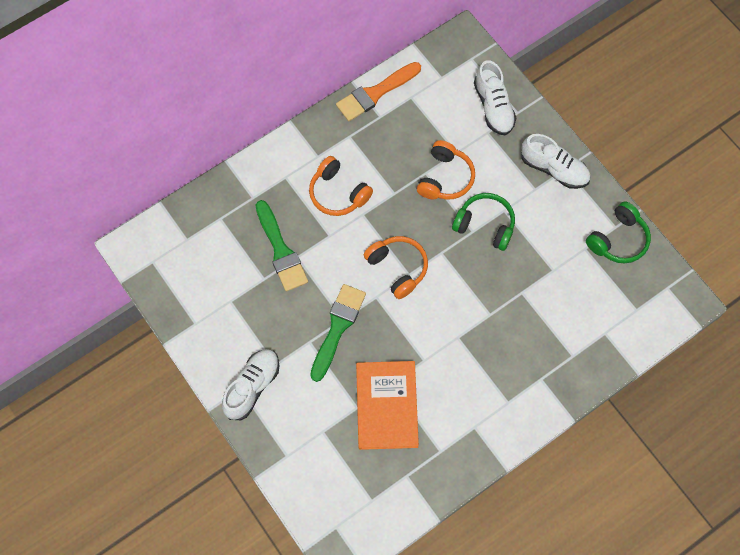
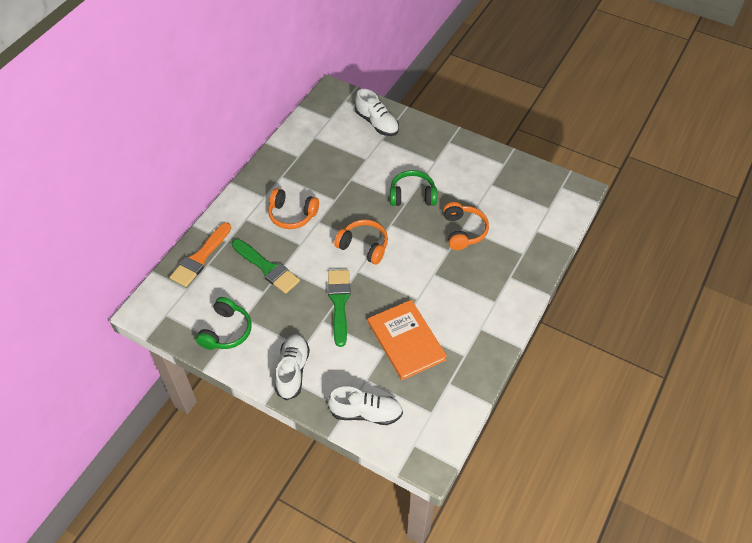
camera: 25 degrees left, 15 degrees down
orange brush [336,62,421,121] -> orange brush moved to [170,223,231,287]
orange headphones [417,140,475,200] -> orange headphones moved to [443,202,489,250]
white shoe [521,134,591,189] -> white shoe moved to [328,386,403,425]
green headphones [586,201,651,264] -> green headphones moved to [196,297,252,350]

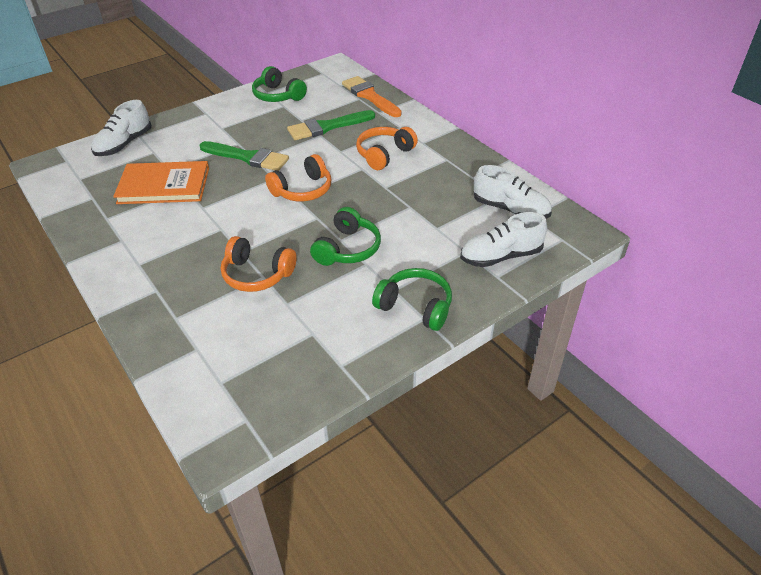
camera: 115 degrees right, 10 degrees down
white shoe [275,334,310,401] -> white shoe moved to [474,165,552,219]
none -> green headphones [372,268,452,331]

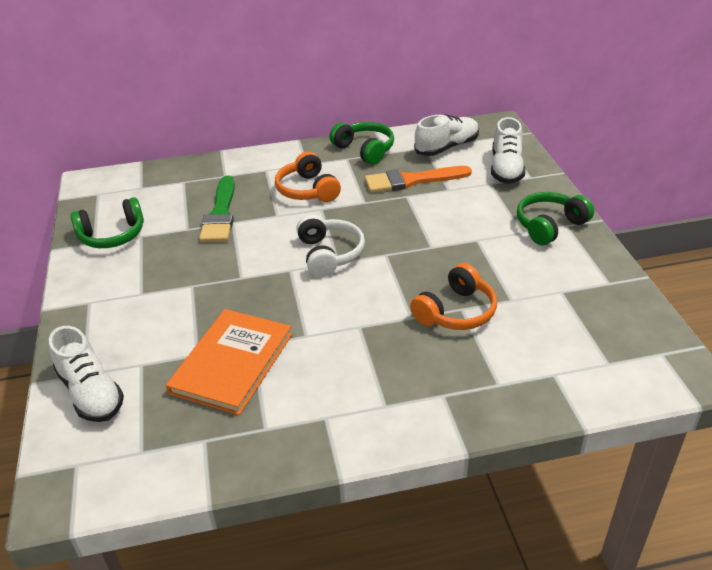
camera: 65 degrees left, 5 degrees down
green brush [200,141,289,171] -> none
orange headphones [265,154,331,201] -> white headphones [296,214,365,277]
green headphones [310,207,381,266] -> green headphones moved to [329,122,394,165]
orange brush [342,76,402,117] -> orange brush moved to [365,166,472,193]

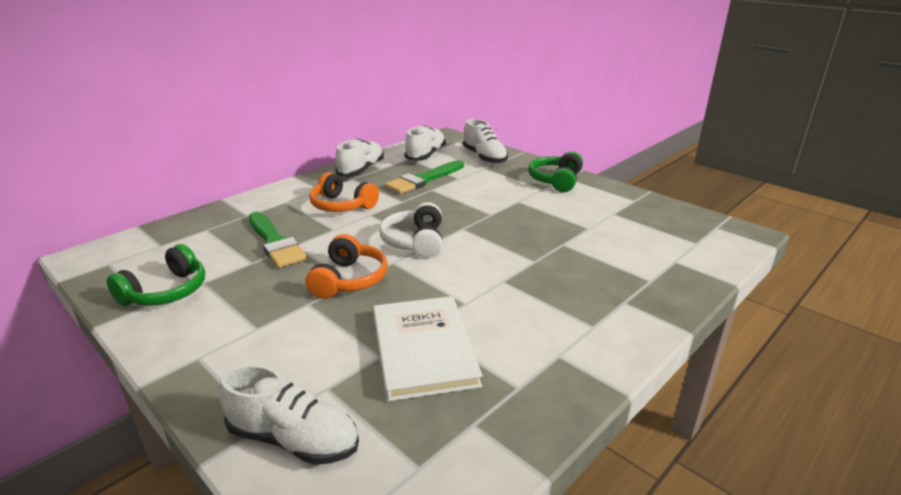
camera: 35 degrees left, 10 degrees down
orange book [166,309,292,415] -> white book [373,296,483,402]
white headphones [296,214,365,277] -> white headphones turned 135 degrees counterclockwise [379,202,442,258]
green headphones [329,122,394,165] -> white shoe [335,139,384,177]
orange brush [365,166,472,193] -> green brush [385,160,464,194]
orange headphones [410,263,497,330] -> orange headphones moved to [306,234,388,299]

